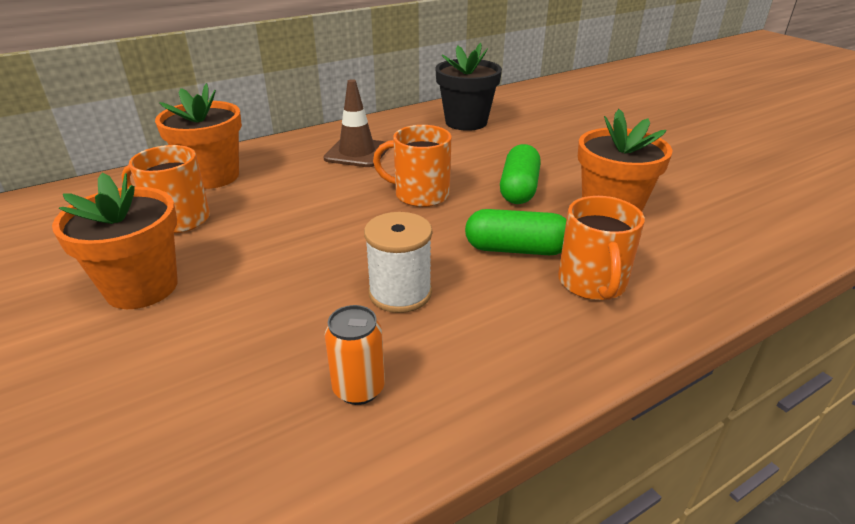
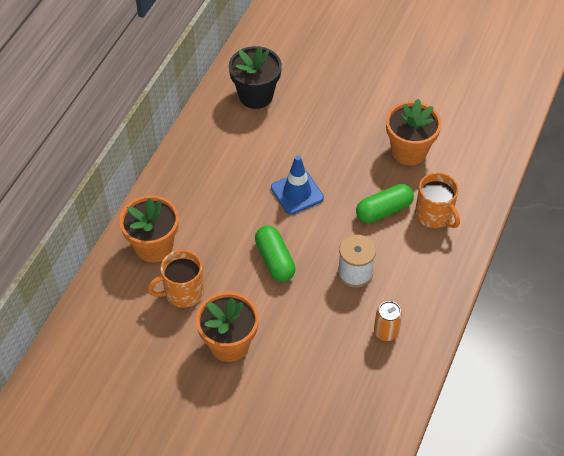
camera: 35 degrees left, 20 degrees up
brown traffic cone [323,79,388,167] -> none
orange mug [373,125,452,207] -> blue traffic cone [271,155,324,215]
green capsule [500,144,541,204] -> green capsule moved to [255,226,296,282]

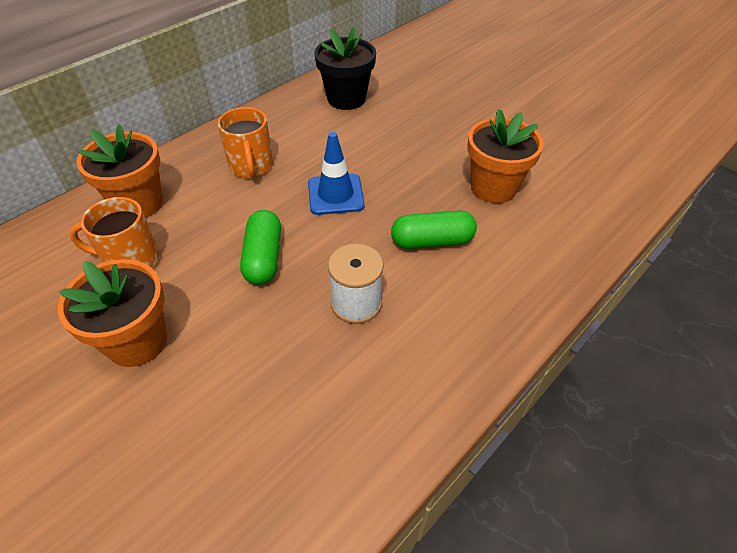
camera: 20 degrees right, 5 degrees down
orange can [374,301,402,341] -> none
orange mug [415,172,460,228] -> orange mug moved to [218,107,273,178]

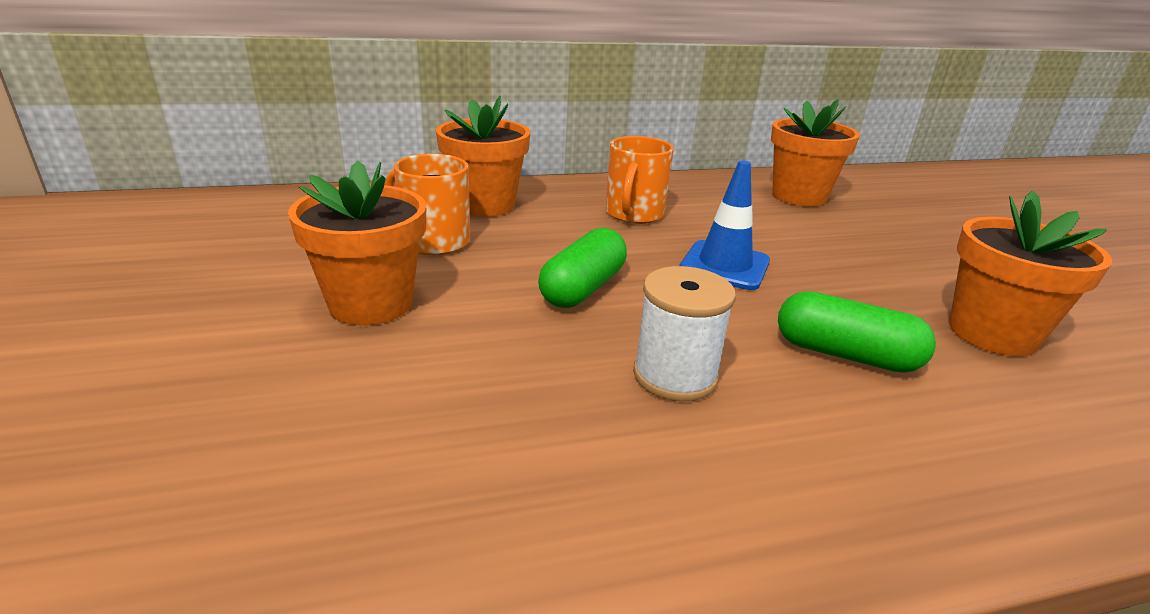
camera: 30 degrees right, 20 degrees down
black flower pot [315,27,376,110] -> orange flower pot [771,99,860,206]

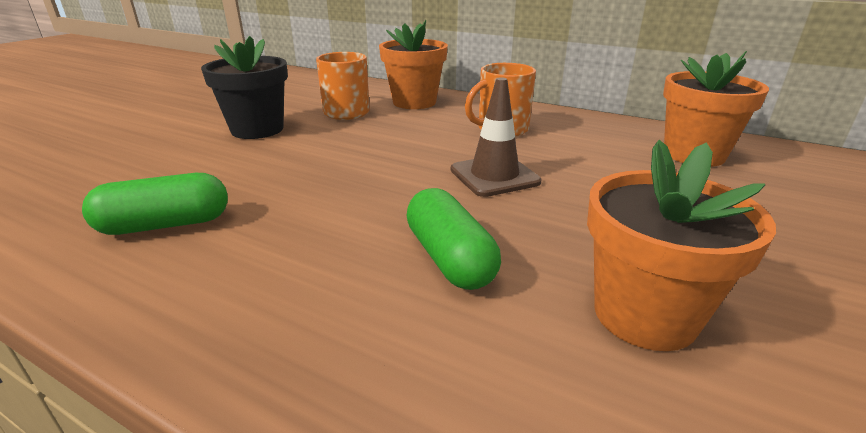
camera: 45 degrees right, 0 degrees up
orange flower pot [288,161,426,325] -> black flower pot [201,36,288,139]
green capsule [538,228,627,308] -> green capsule moved to [82,173,228,235]
white spool [633,266,736,401] -> none
blue traffic cone [679,160,770,290] -> brown traffic cone [451,77,541,197]

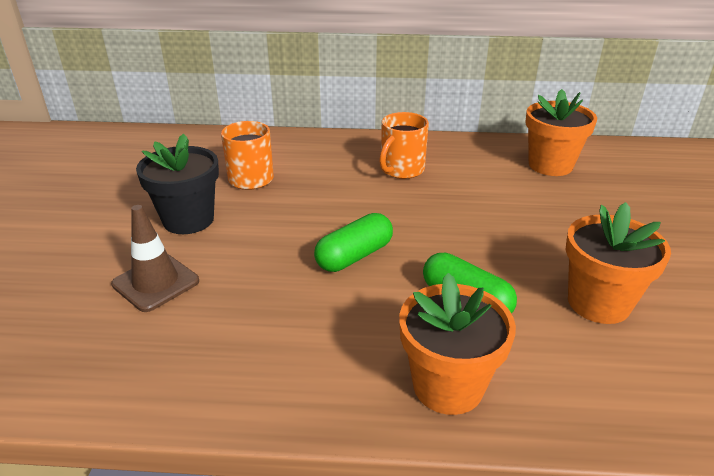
camera: 25 degrees left, 5 degrees up
green capsule [82,173,228,235] -> green capsule moved to [314,213,393,272]
orange flower pot [379,20,448,109] -> orange flower pot moved to [399,273,516,415]
brown traffic cone [451,77,541,197] -> brown traffic cone moved to [111,205,199,312]

